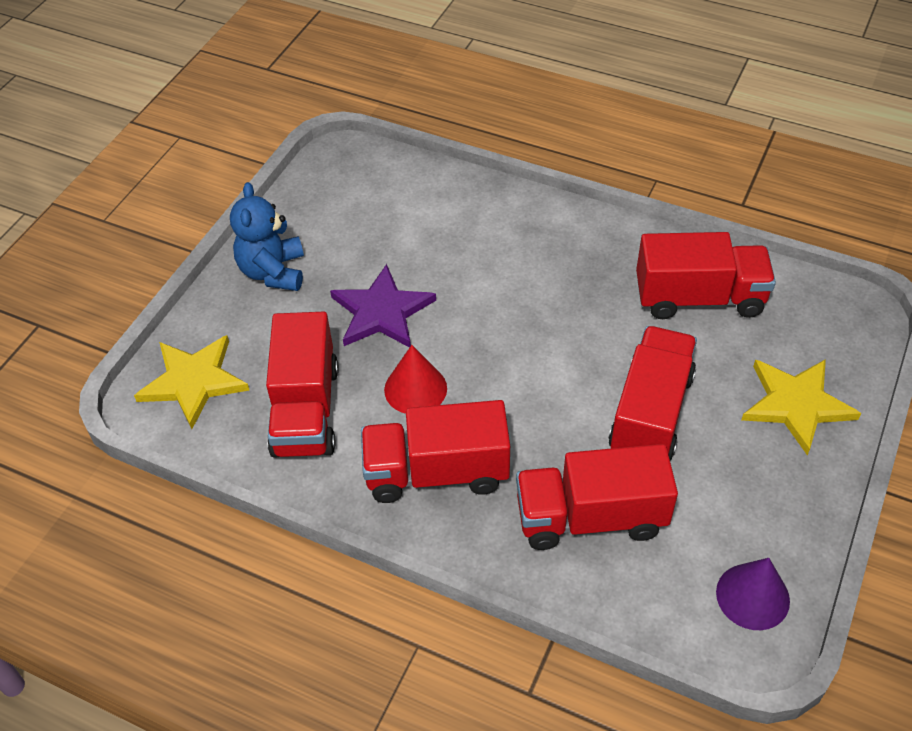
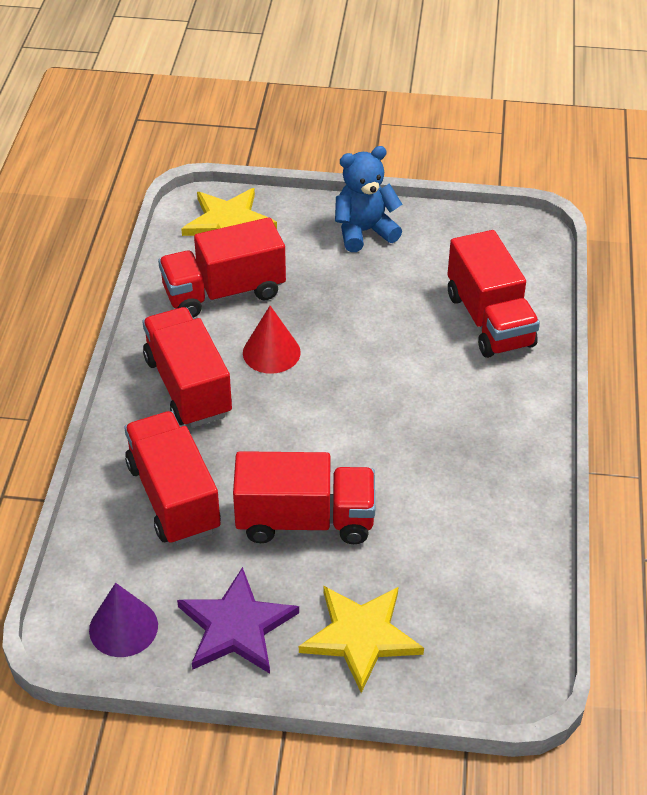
camera: 70 degrees right, 5 degrees down
purple star [330,264,436,348] -> purple star moved to [177,567,299,674]
red truck [636,232,776,319] -> red truck moved to [448,230,540,358]

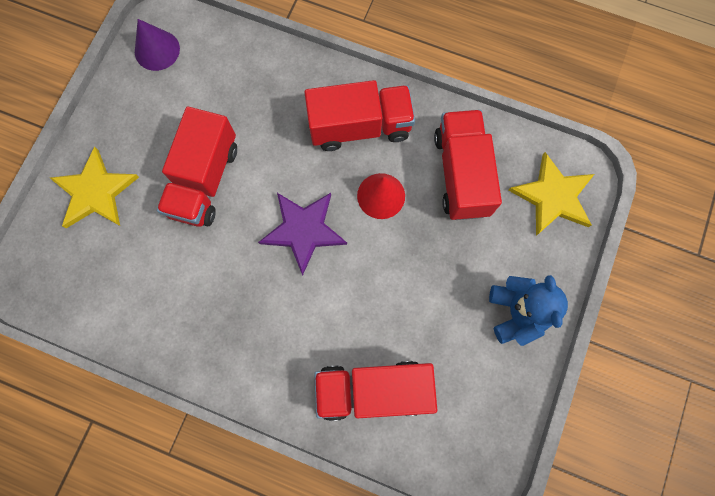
camera: 105 degrees right, 30 degrees up
red truck [124,411,221,545] -> none
purple star [177,567,299,674] -> purple star moved to [258,193,347,275]

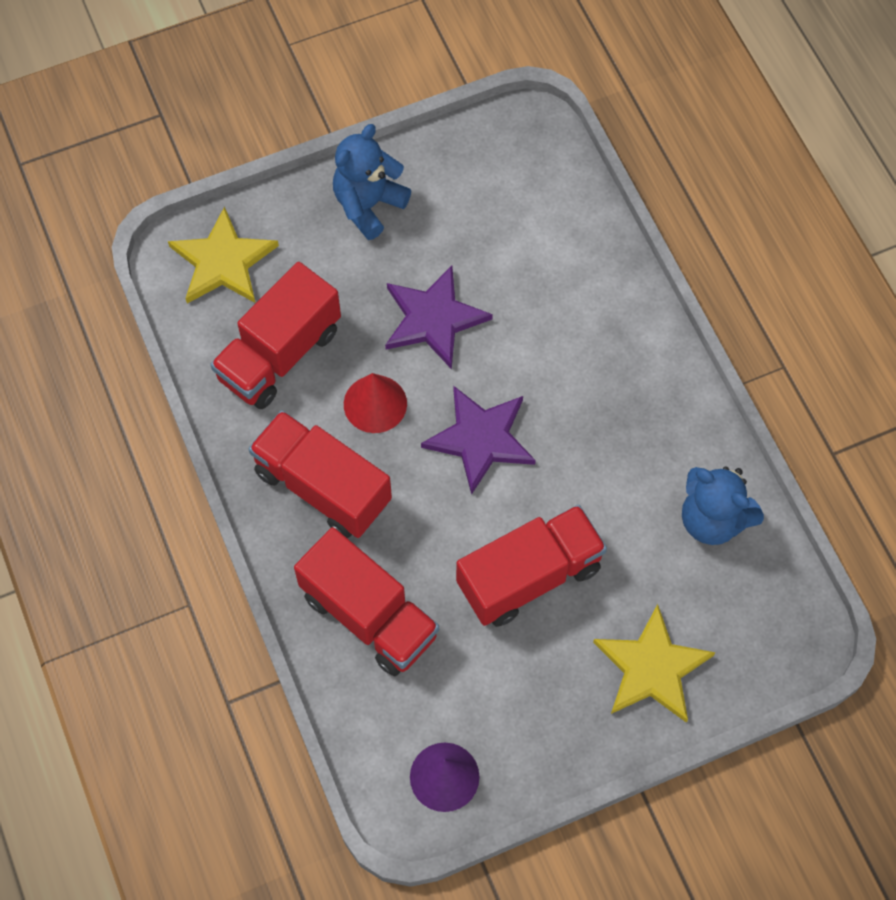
camera: 135 degrees left, 10 degrees down
red truck [314,361,437,421] -> red truck moved to [294,527,439,676]
none -> purple star [385,266,493,369]
none -> blue teddy bear [682,466,764,545]

